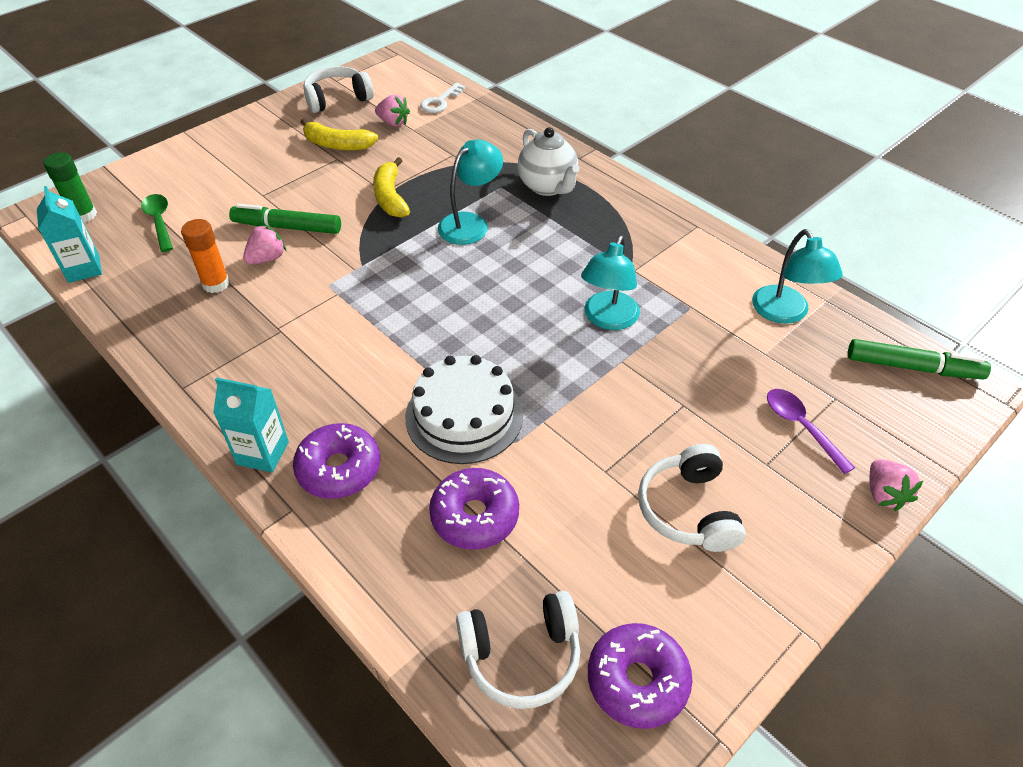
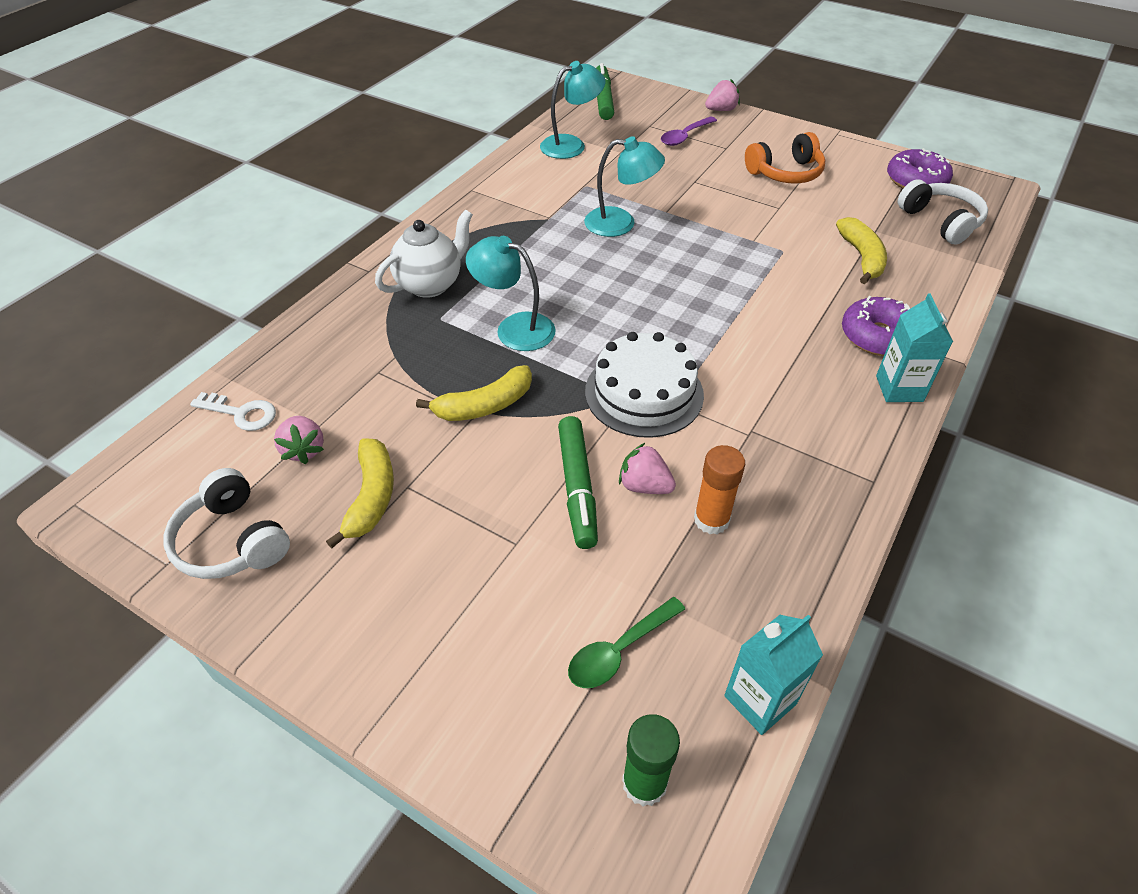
camera: 105 degrees left, 0 degrees up
pink strawberry [375,95,410,127] -> pink strawberry turned 150 degrees clockwise [274,416,324,464]
white cake [405,355,523,464] -> white cake moved to [585,332,704,438]
purple donut [429,468,519,550] -> yellow banana [836,217,887,284]
white headphones [638,444,746,552] -> orange headphones [745,132,826,183]

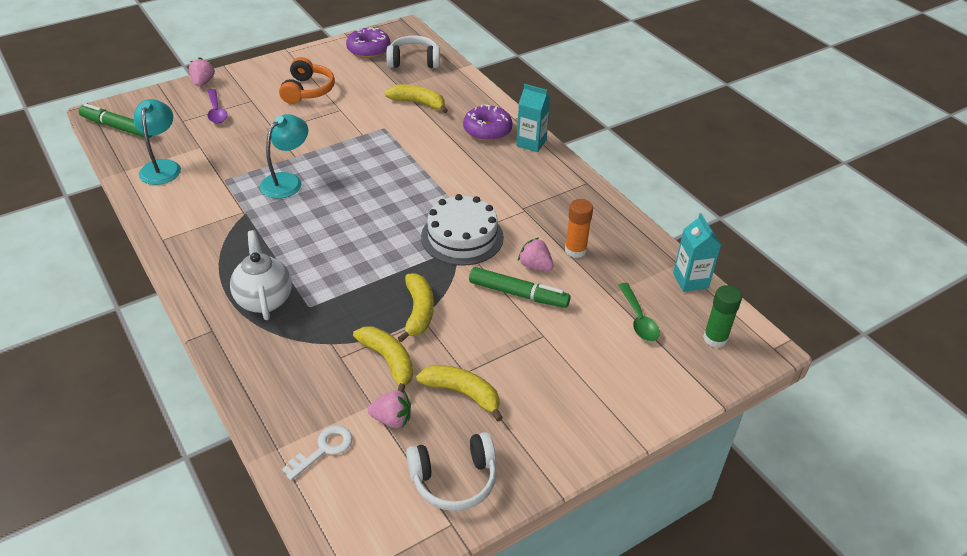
camera: 65 degrees left, 5 degrees down
turquoise lamp [466,236,556,351] -> none
pink strawberry [619,443,676,494] -> pink strawberry turned 75 degrees clockwise [518,238,554,271]
none -> yellow banana [353,326,413,393]

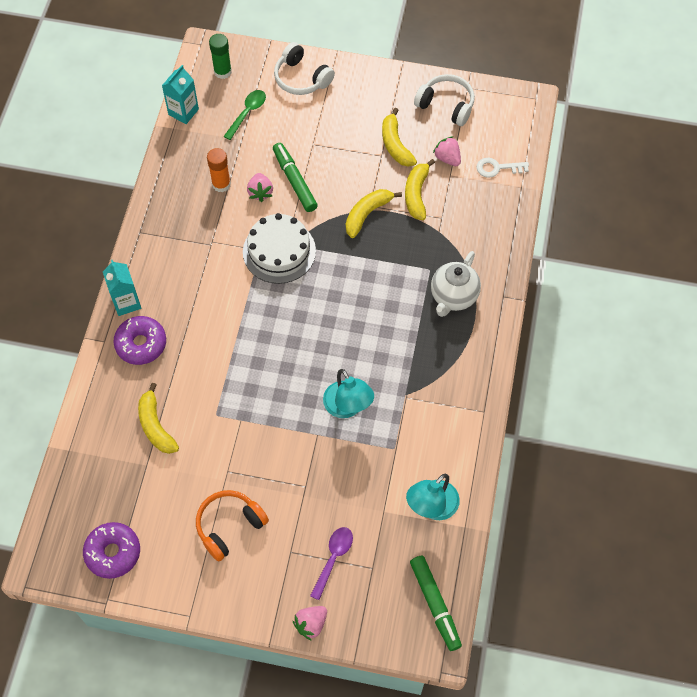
camera: 135 degrees left, 20 degrees up
turquoise lamp [260,114,308,199] -> turquoise lamp turned 105 degrees counterclockwise [323,369,374,418]
white headphones [386,35,440,68] -> white headphones moved to [274,42,335,95]

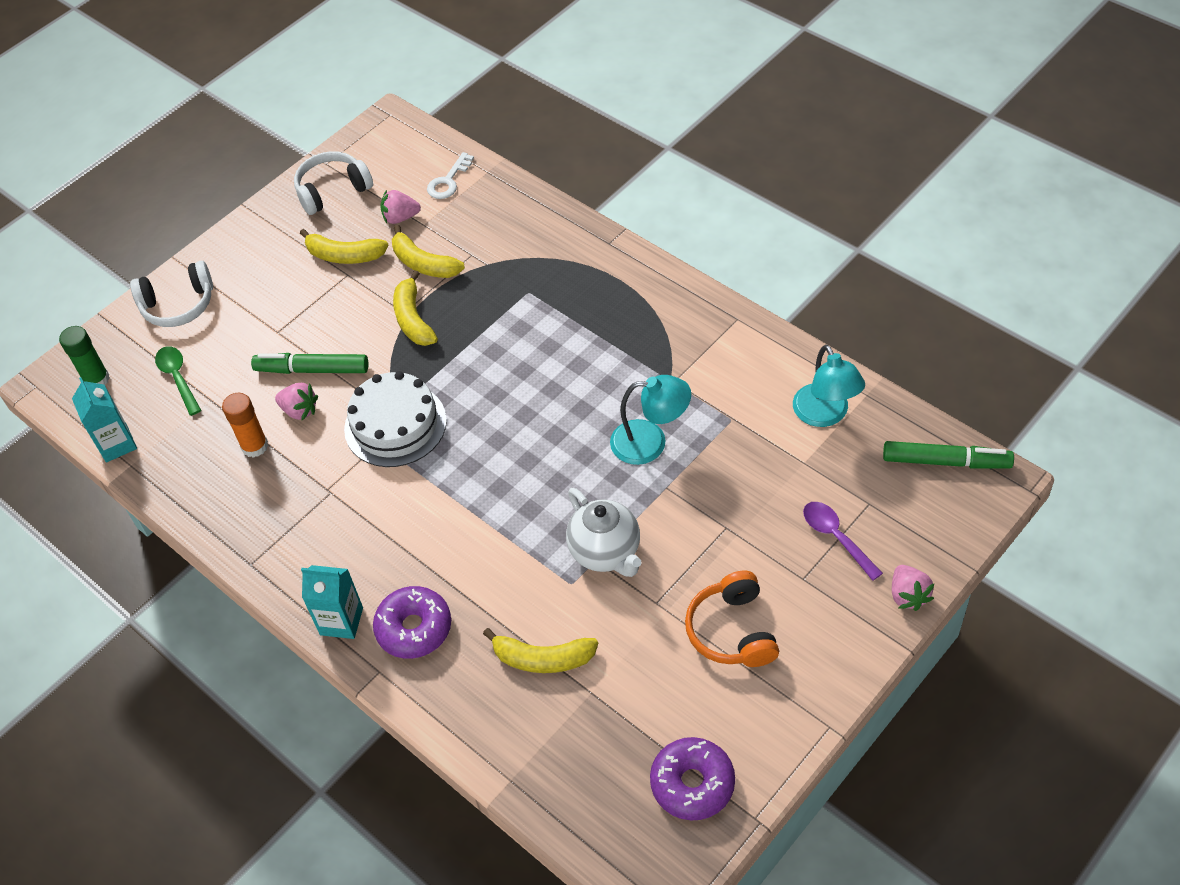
camera: 55 degrees left, 10 degrees down
white teapot [431,251,481,317] -> white teapot moved to [566,488,641,577]

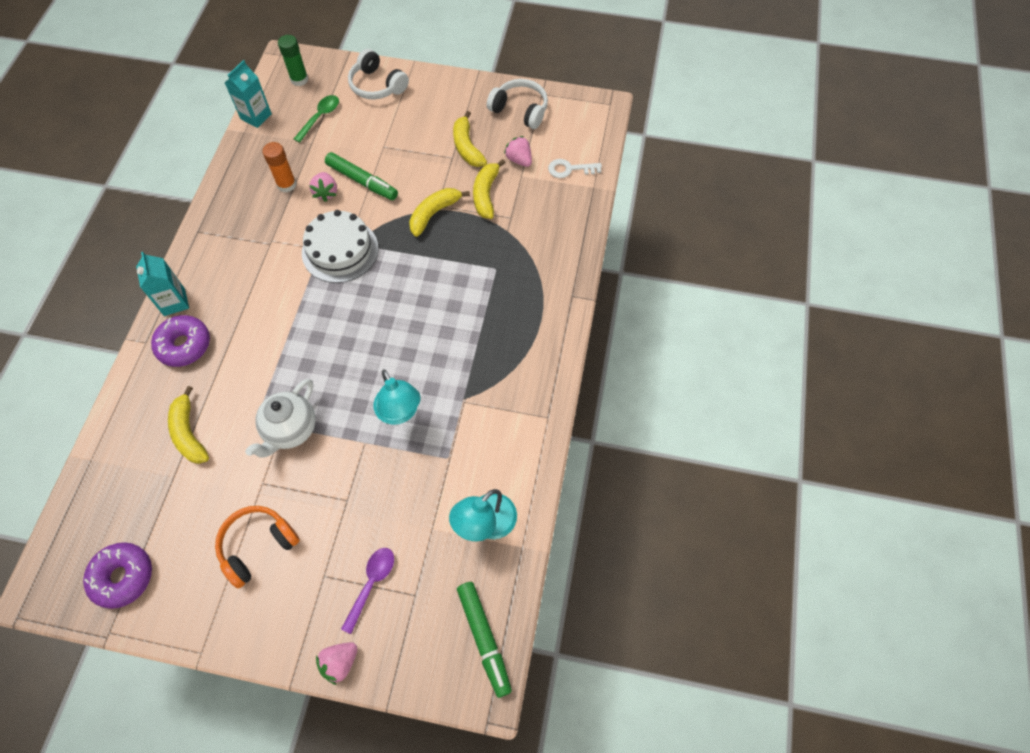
camera: 55 degrees right, 10 degrees up
green marker [251,353,368,374] -> green marker turned 150 degrees clockwise [325,152,398,200]

